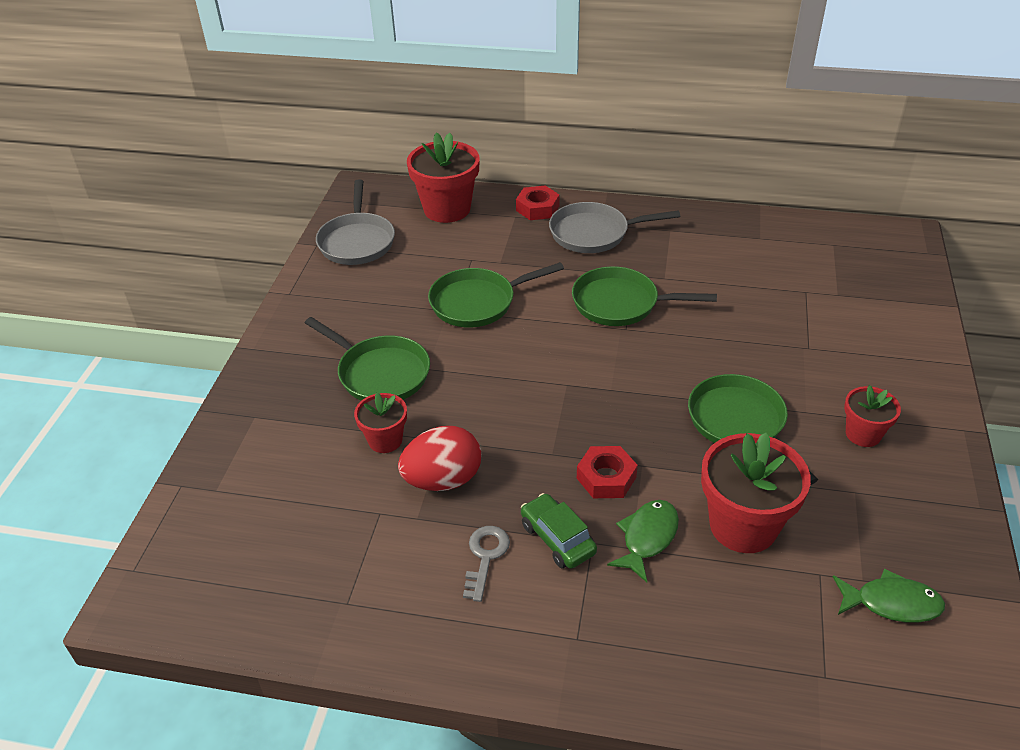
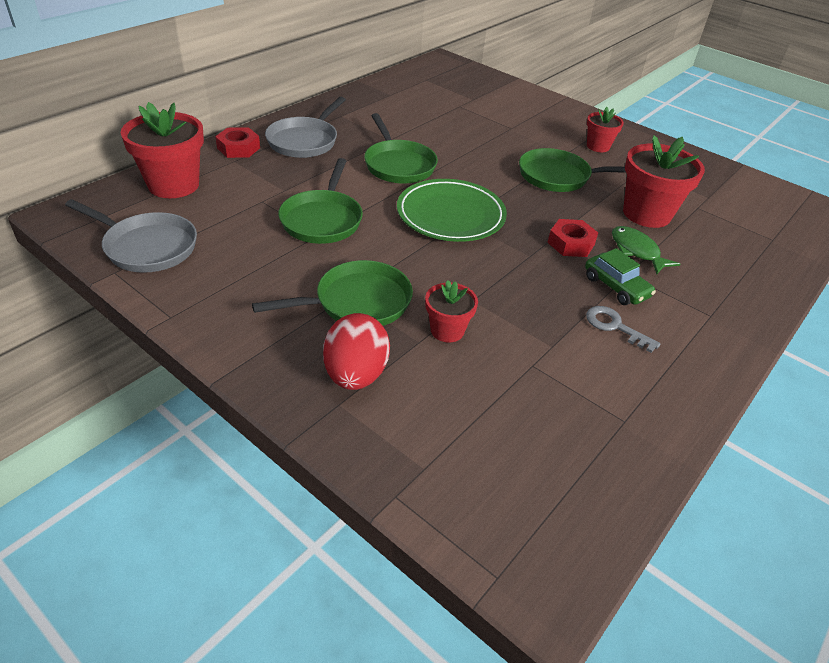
camera: 65 degrees left, 0 degrees up
red egg [398,426,481,491] -> red egg moved to [323,313,390,390]
green car [521,493,597,569] -> green car turned 120 degrees counterclockwise [585,248,656,305]
green pan [572,266,717,326] -> green pan turned 60 degrees counterclockwise [364,113,438,184]
green fish [833,568,945,623] -> none
none -> green plate [397,179,507,242]

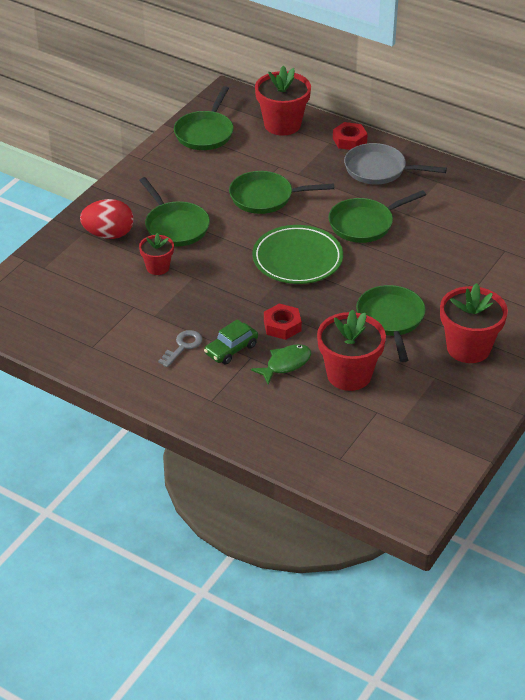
camera: 85 degrees right, 0 degrees up
grey pan [65,199,197,273] -> green pan [174,86,234,150]
red flower pot [587,107,624,152] -> red flower pot [440,283,508,363], size x1.79

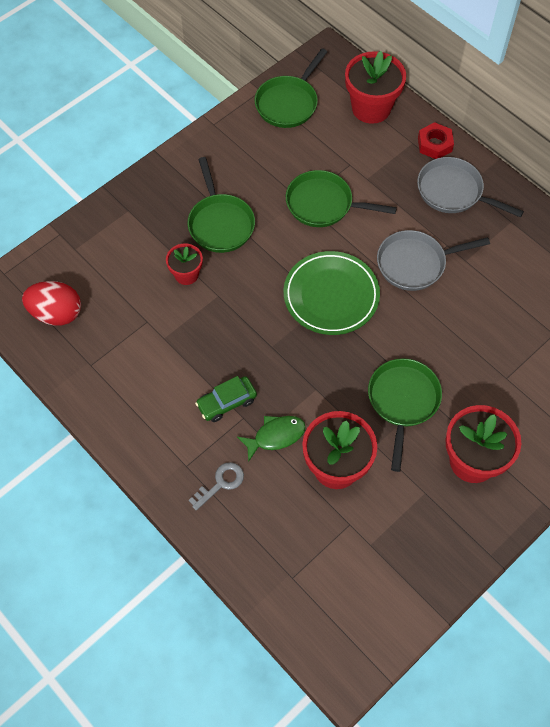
camera: 15 degrees right, 20 degrees up
red egg [80,199,134,239] -> red egg moved to [22,281,81,326]
grey key [158,330,202,367] -> grey key moved to [189,462,244,511]
red nut [264,303,302,340] -> none
green pan [328,190,426,243] -> grey pan [377,230,490,291]

